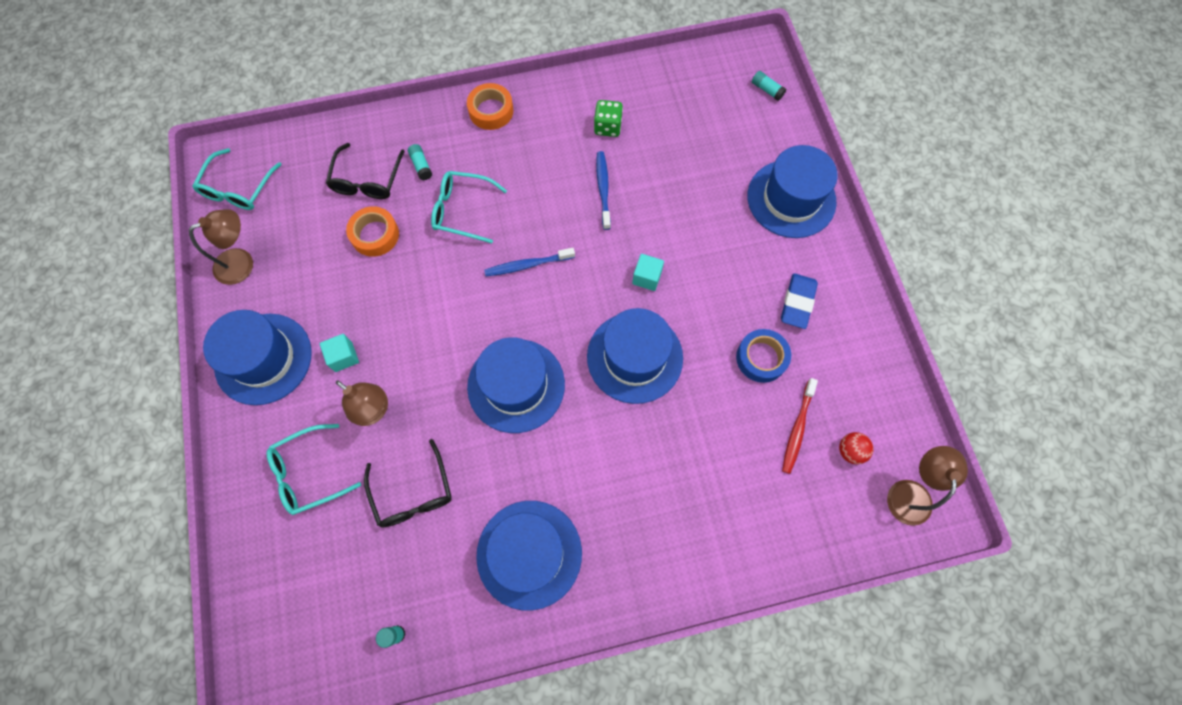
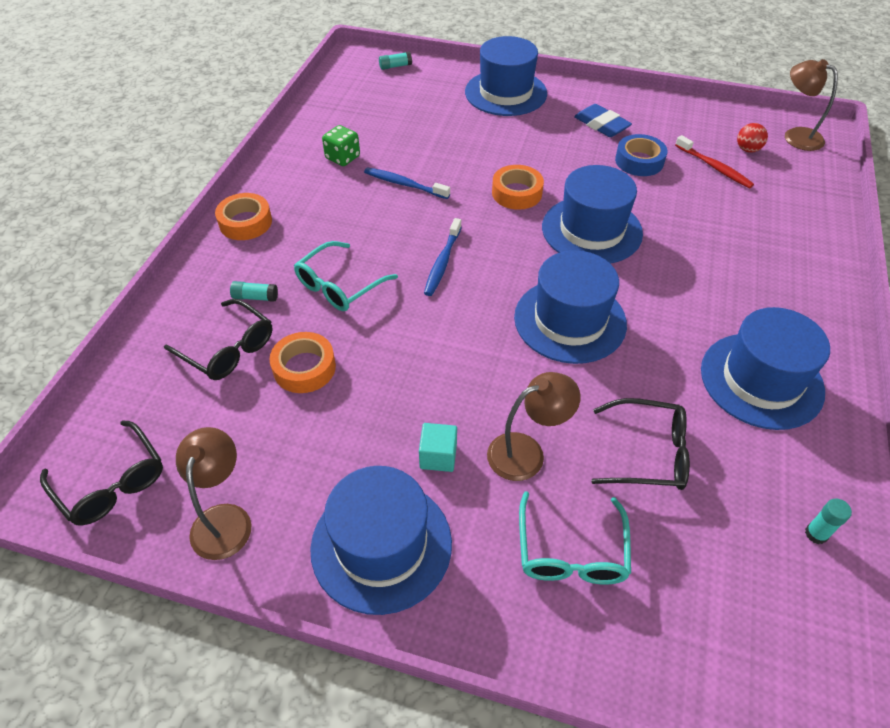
camera: 60 degrees left, 20 degrees down
turquoise glasses [192,148,282,210] -> black glasses [40,420,163,526]
turquoise cube [632,254,664,291] -> orange tape [492,165,544,210]

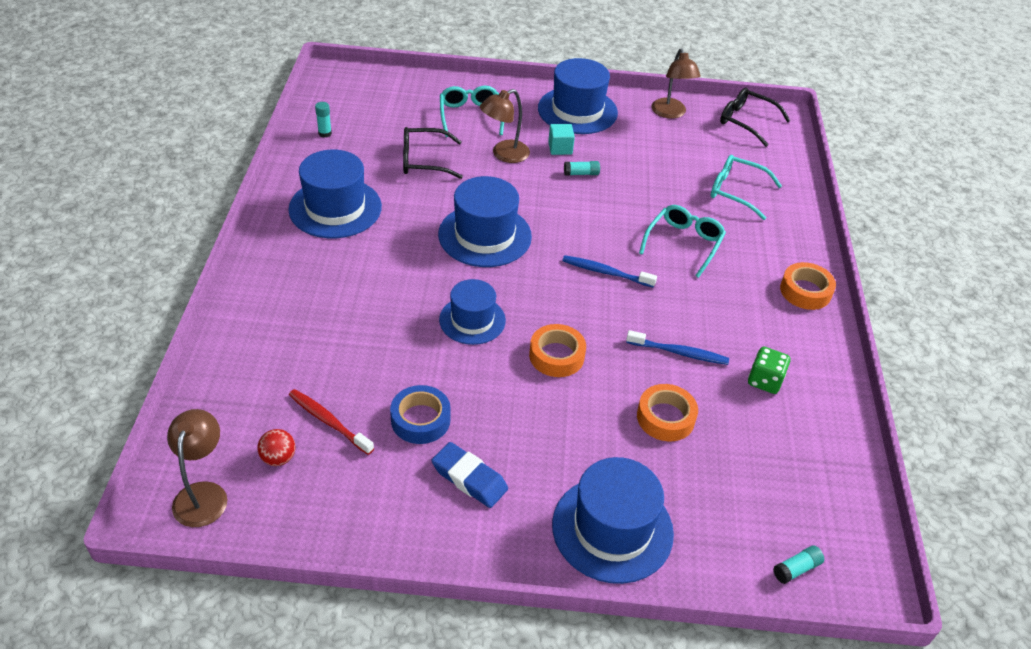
camera: 165 degrees right, 5 degrees down
black glasses [164,299,272,380] -> turquoise glasses [711,155,782,220]
turquoise glue stick [230,281,278,302] -> turquoise glue stick moved to [564,161,600,176]
orange tape [269,332,336,393] -> orange tape moved to [637,384,698,441]
blue toothbrush [424,218,462,296] -> blue toothbrush turned 75 degrees counterclockwise [562,255,657,288]
blue hat [542,165,643,264] -> blue hat [439,279,506,345], size x0.65
brown lamp [785,59,838,151] -> brown lamp turned 120 degrees counterclockwise [167,409,227,527]

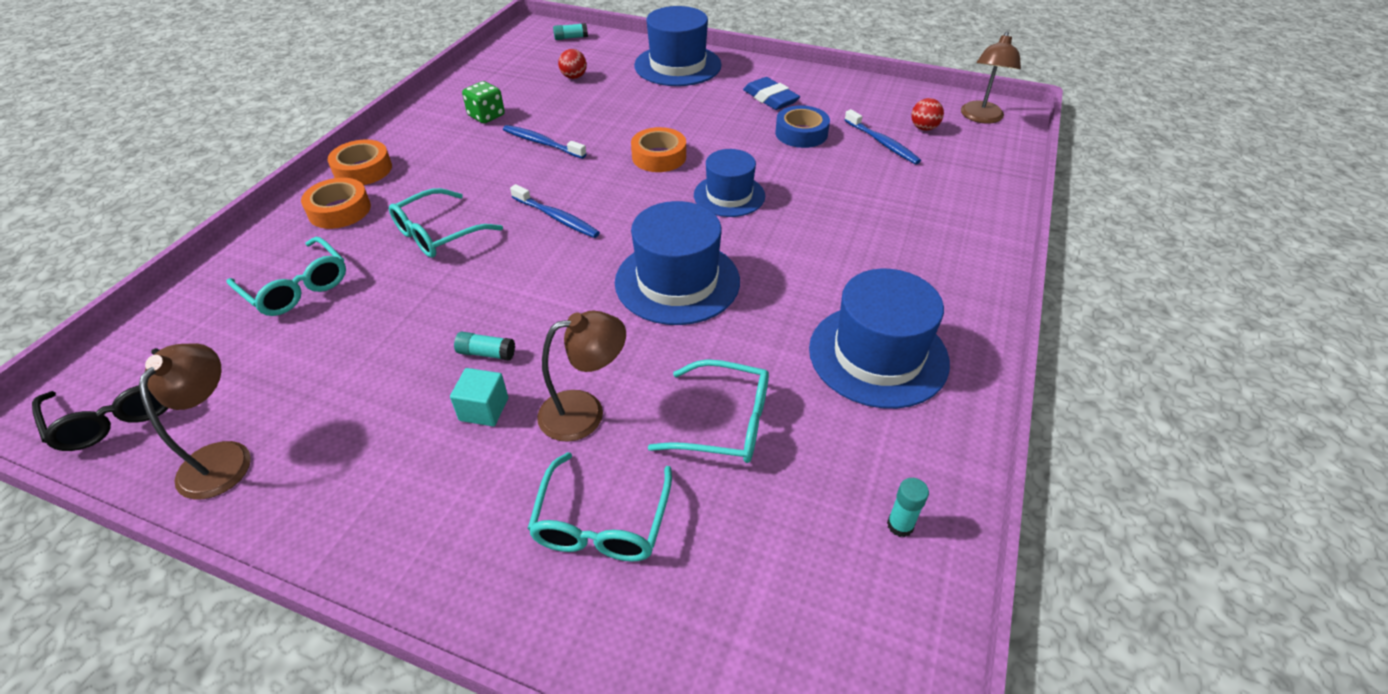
camera: 160 degrees left, 0 degrees up
red toothbrush [289,389,374,455] -> blue toothbrush [845,109,921,164]
black glasses [403,127,463,179] -> turquoise glasses [648,359,769,463]
blue hat [538,58,618,134] -> none
orange tape [637,384,698,441] -> orange tape moved to [301,178,371,229]
none -> red ball [558,49,587,79]

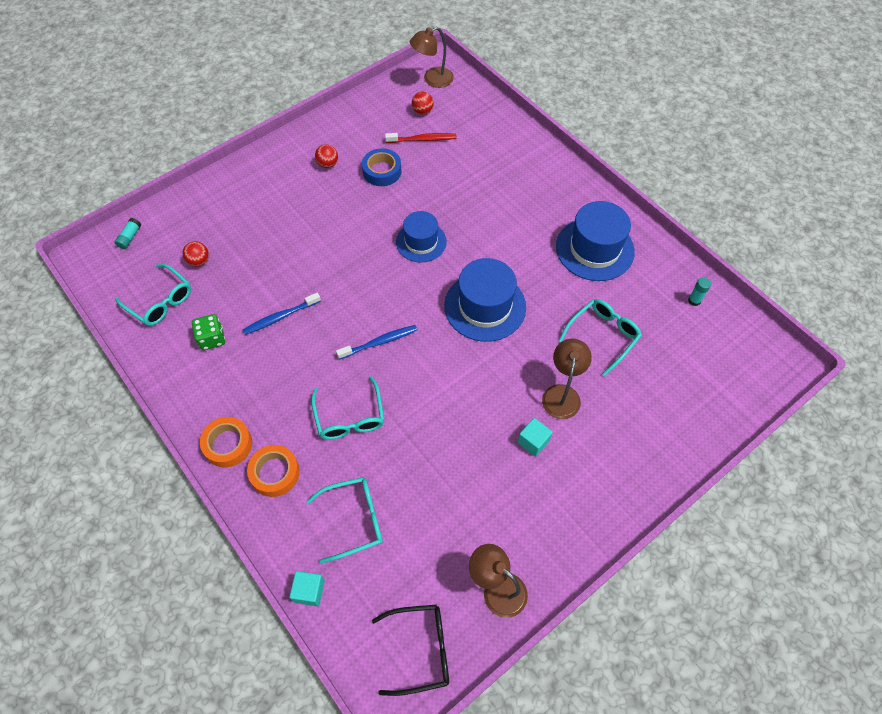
camera: 60 degrees left, 15 degrees up
turquoise glue stick [454,332,515,361] -> none
turquoise glasses [528,452,672,562] -> turquoise glasses moved to [115,264,191,326]
orange tape [631,127,686,172] -> none
blue hat [634,6,722,86] -> none
blue eraser [743,77,800,110] -> red ball [315,144,338,168]
blue toothbrush [845,109,921,164] -> red toothbrush [385,133,457,143]
brown lamp [961,31,1021,124] -> brown lamp turned 105 degrees clockwise [410,27,454,88]
none -> turquoise cube [289,571,325,606]

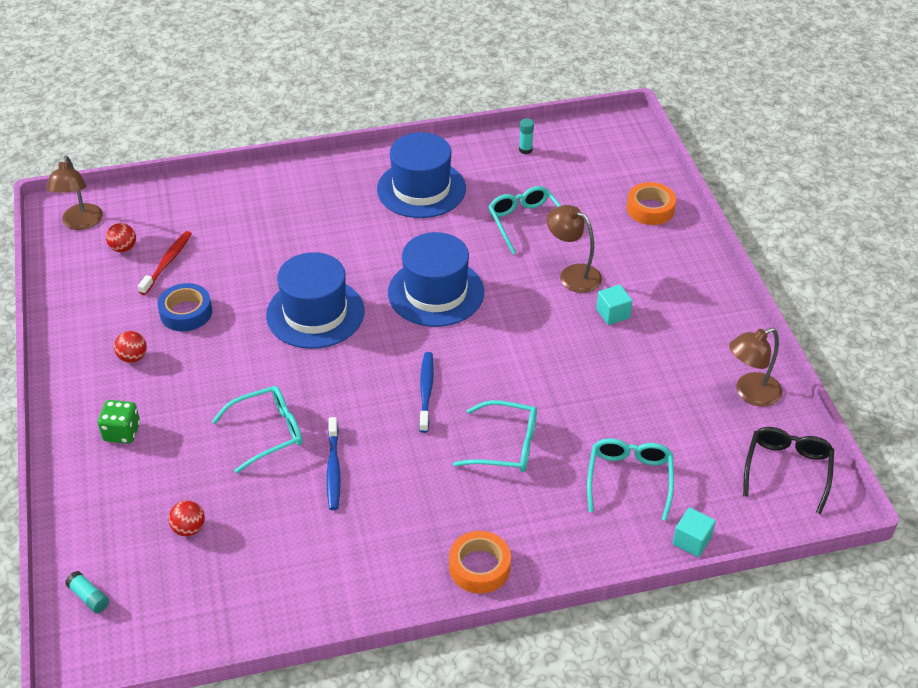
camera: 65 degrees left, 15 degrees down
turquoise glasses [115,264,191,326] -> turquoise glasses moved to [211,386,303,473]
green dice [192,314,225,350] -> green dice moved to [98,400,140,444]
orange tape [247,445,300,497] -> orange tape moved to [627,182,676,225]
blue hat [396,211,447,263] -> blue hat [266,252,364,349], size x1.53

